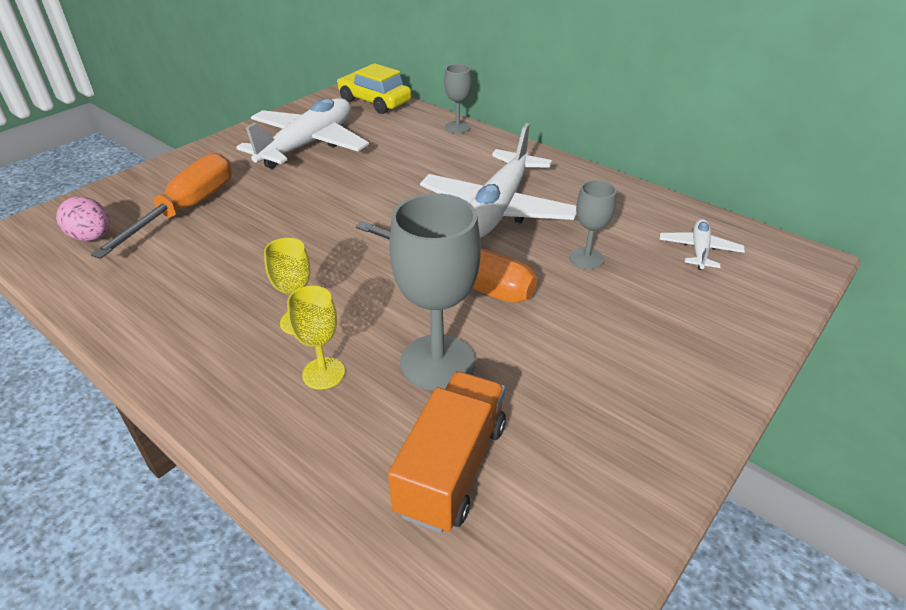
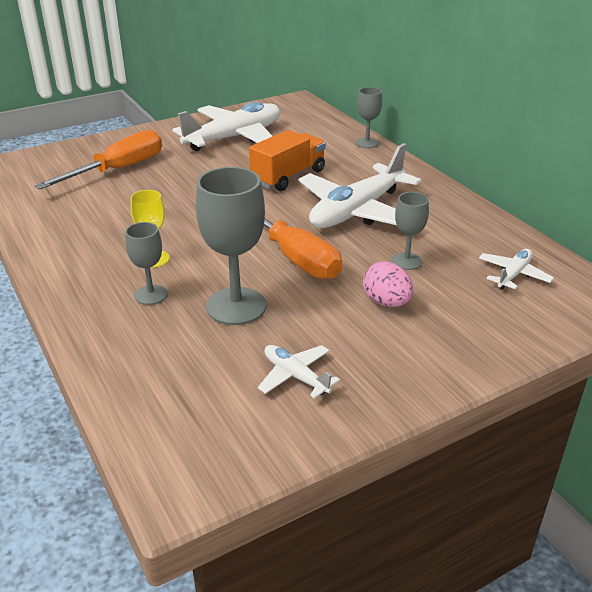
camera: 20 degrees right, 5 degrees down
pink egg [56,197,110,241] -> pink egg moved to [363,261,413,307]
yellow goblet [287,286,345,390] -> grey goblet [125,222,168,305]
yellow car [337,63,411,114] -> none
orange truck [388,371,506,533] -> orange truck moved to [249,130,326,191]
none -> white plane [258,345,340,399]

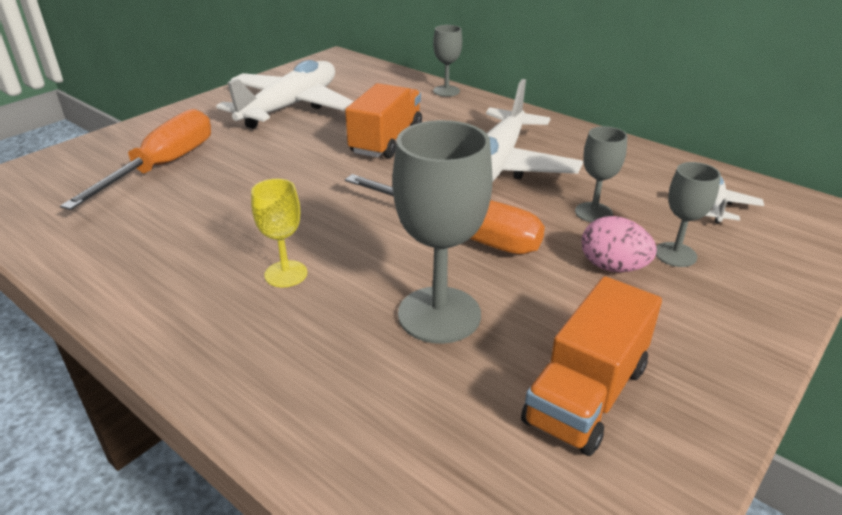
camera: 20 degrees left, 0 degrees up
grey goblet [125,222,168,305] -> grey goblet moved to [656,162,721,267]
white plane [258,345,340,399] -> orange truck [521,276,662,456]

